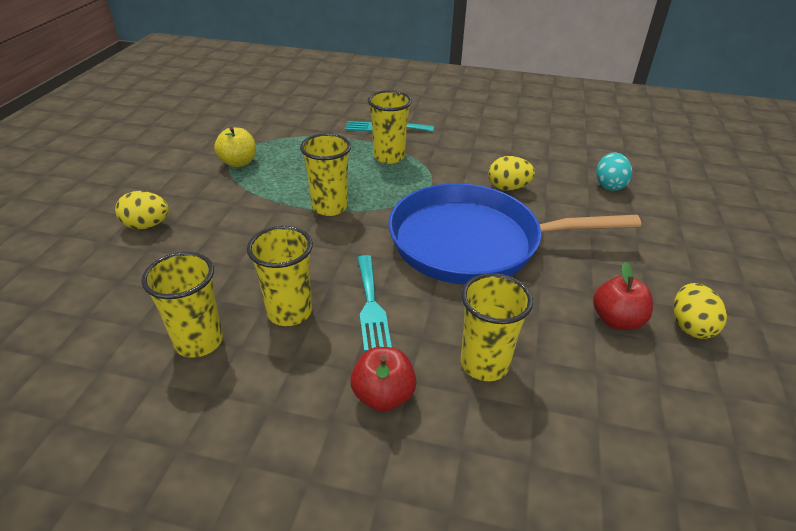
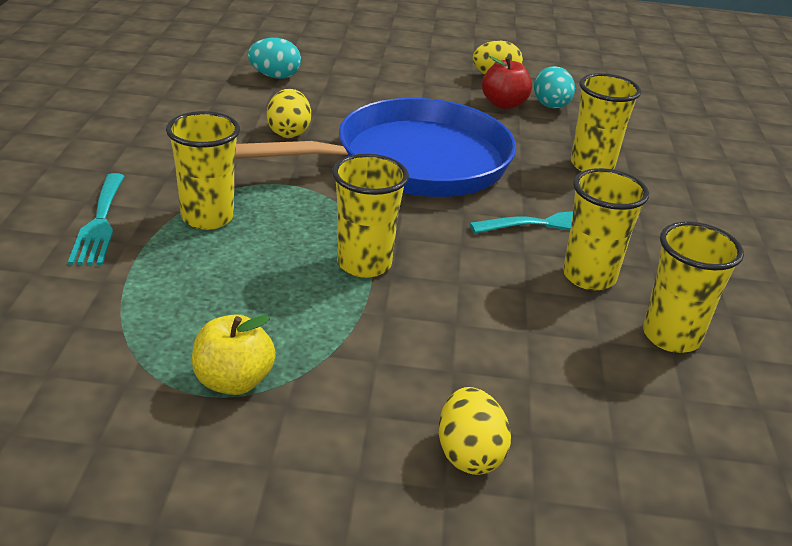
camera: 100 degrees left, 5 degrees down
red apple [350,347,417,412] -> none
blue pan [388,183,641,285] -> blue pan turned 105 degrees counterclockwise [235,98,516,197]
none -> turquoise egg [534,66,575,108]

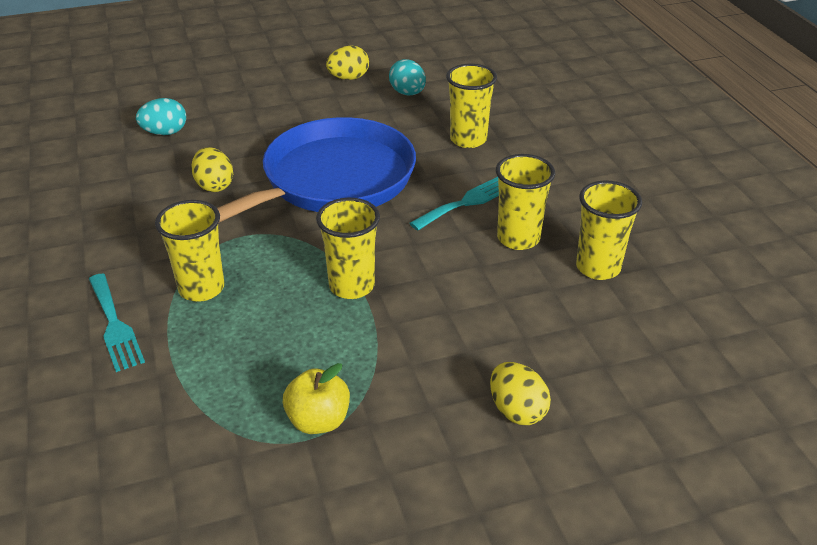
camera: 20 degrees left, 5 degrees up
red apple [482,56,532,109] -> none

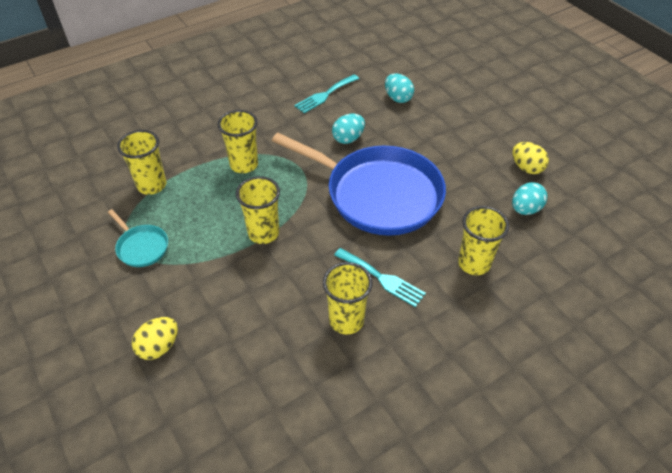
camera: 75 degrees right, 10 degrees up
turquoise fork [89,274,145,372] -> turquoise fork moved to [294,74,359,113]
yellow egg [191,147,233,192] -> turquoise egg [332,114,365,144]
yellow apple [283,363,350,434] -> turquoise pan [108,209,168,267]
yellow cup [576,180,642,280] -> yellow cup moved to [117,130,166,195]

